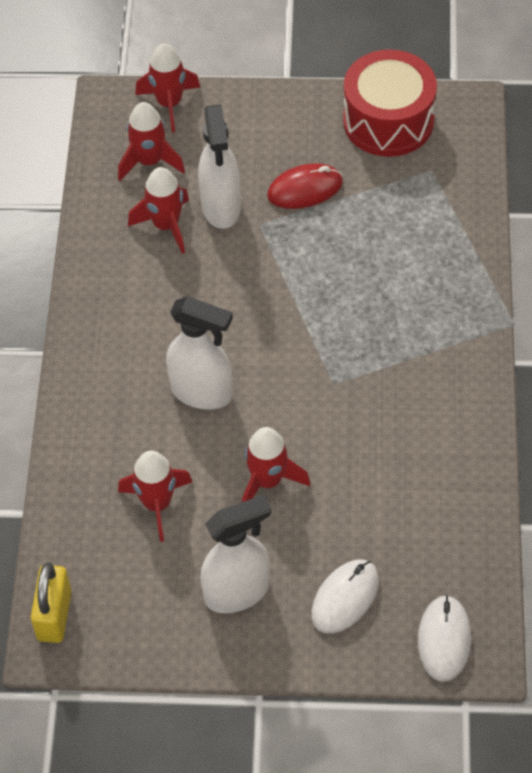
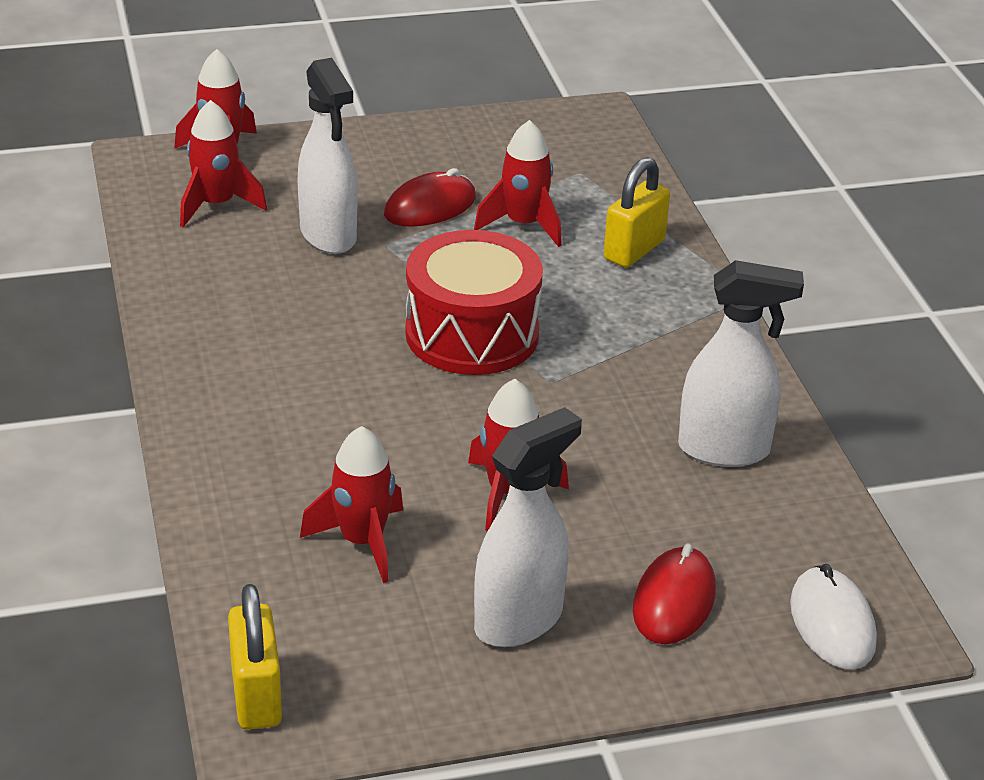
camera: 20 degrees left, 20 degrees down
red rocket [128,167,189,254] -> red rocket moved to [474,120,562,247]
white spray bottle [166,296,233,410] -> white spray bottle moved to [678,260,804,467]
white mouse [311,560,379,633] -> red mouse [633,544,716,644]
red drum [343,50,437,157] -> red drum moved to [405,230,543,375]
none -> yellow padlock [604,157,670,268]

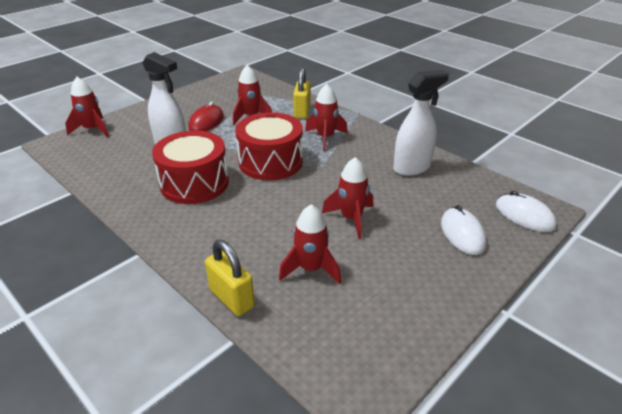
camera: 30 degrees left, 0 degrees up
red rocket [180,100,267,227] -> red rocket moved to [305,84,348,151]
yellow padlock [228,584,282,730] -> yellow padlock moved to [205,240,255,316]
white spray bottle [474,407,582,647] -> none
red mouse [633,544,716,644] -> white mouse [441,205,487,255]
none -> red drum [152,130,229,204]

